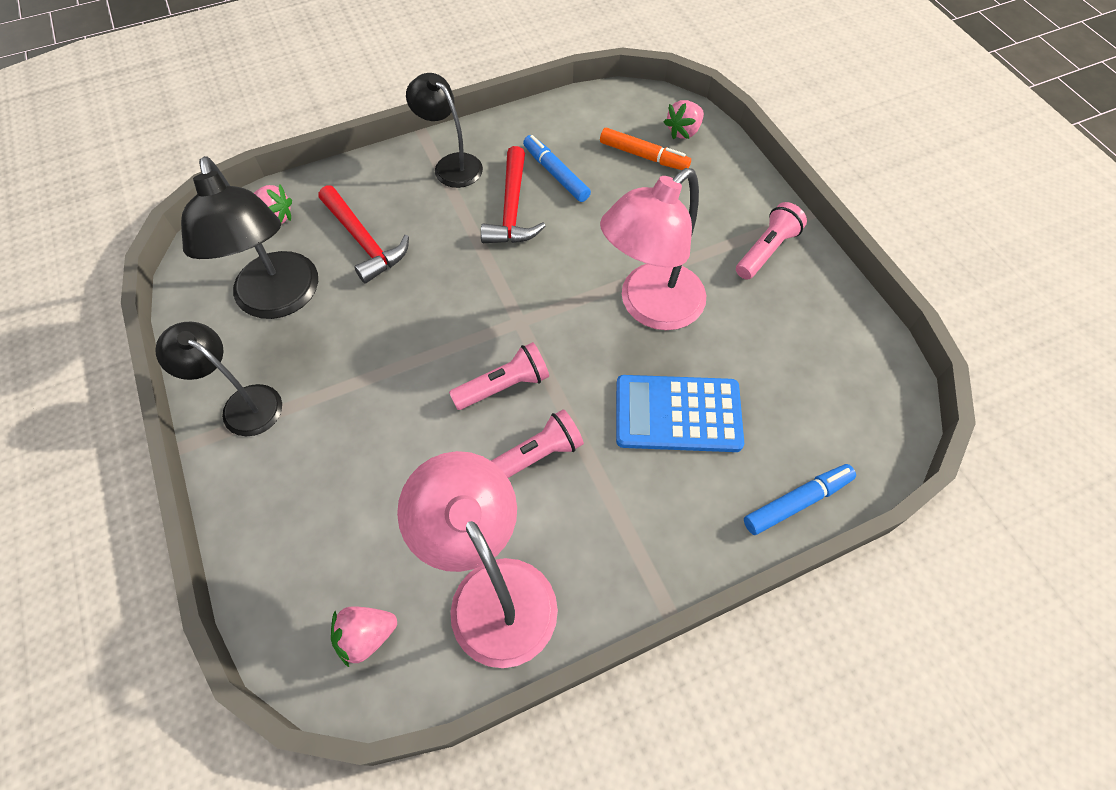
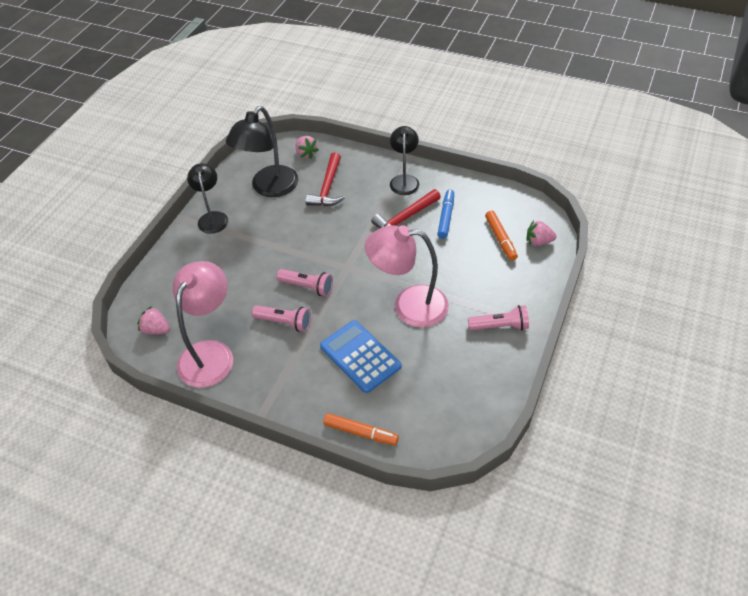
camera: 50 degrees right, 10 degrees down
blue marker [744,464,856,535] -> orange marker [324,413,399,445]

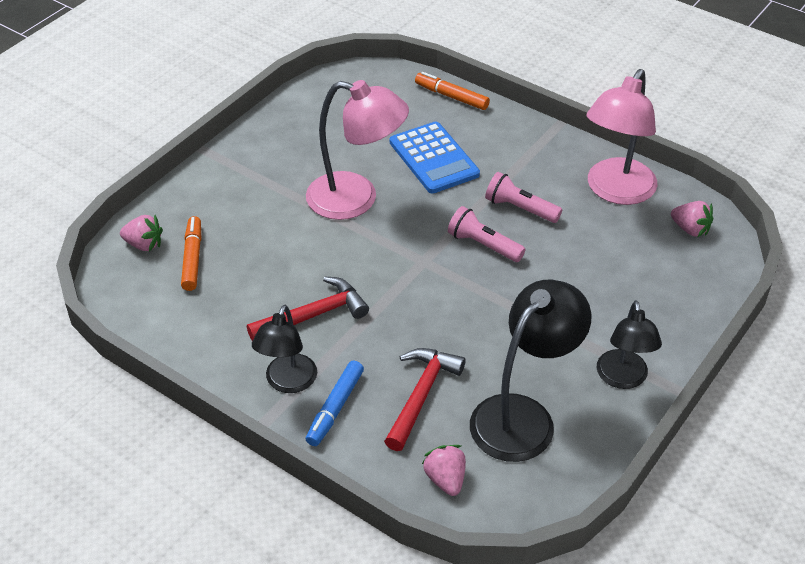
camera: 170 degrees left, 5 degrees down
blue marker [437,189,454,239] -> blue marker moved to [305,361,364,446]
pink flashlight [468,305,529,331] -> none

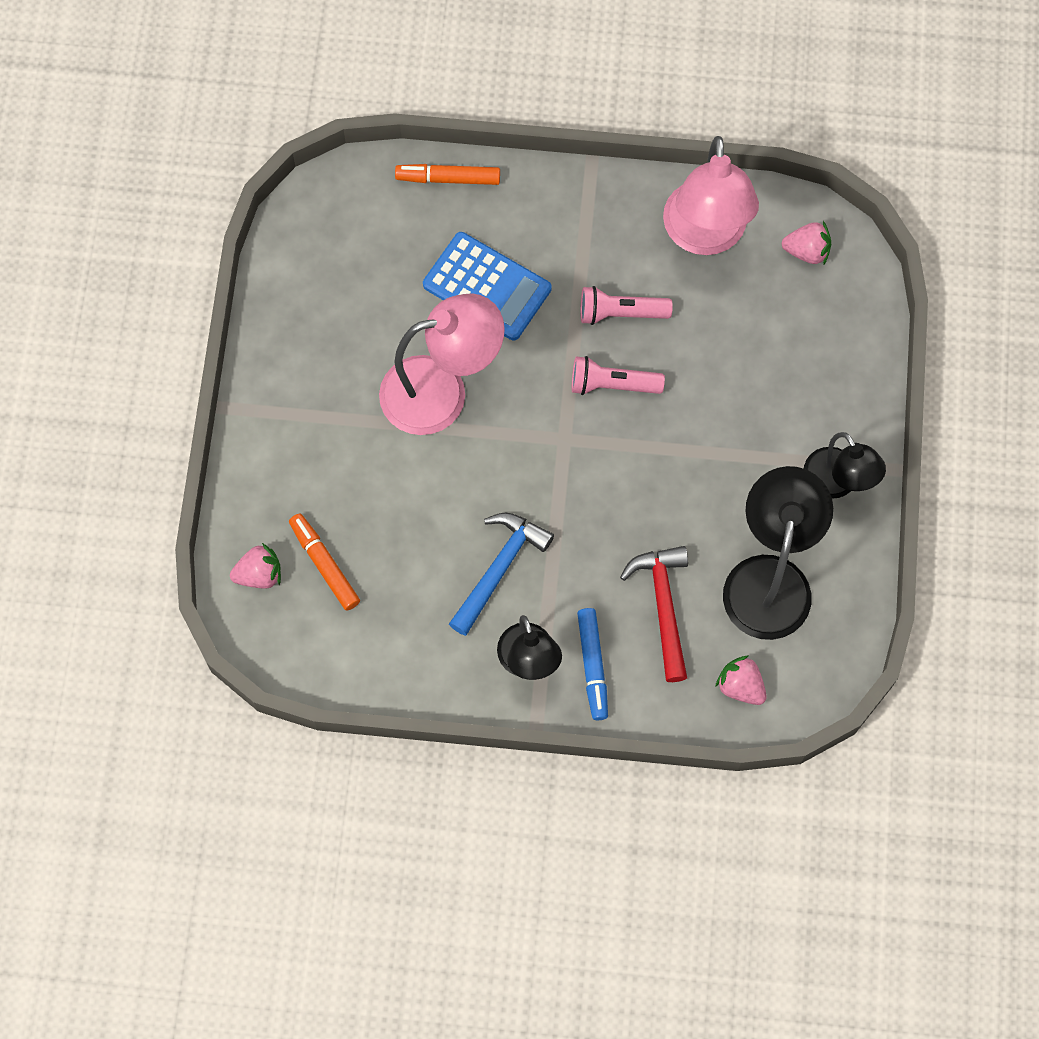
camera: 30 degrees left, 25 degrees up
red hammer [247,277,369,341] -> blue hammer [449,513,554,636]

